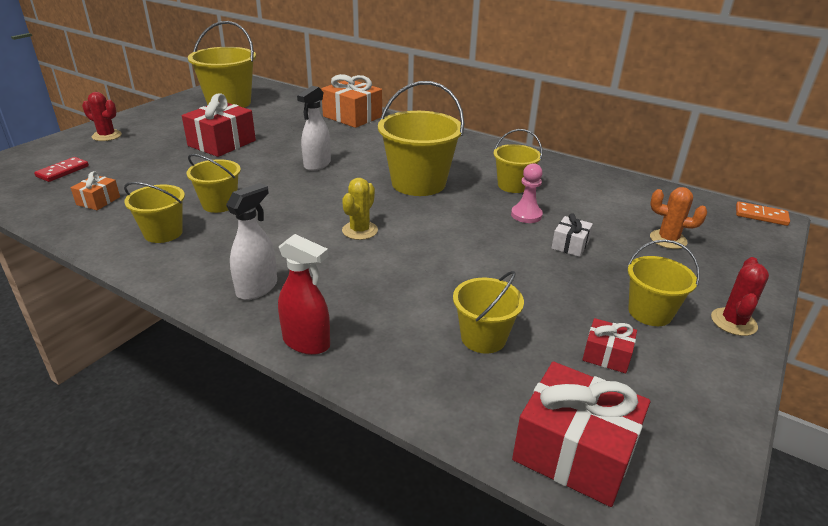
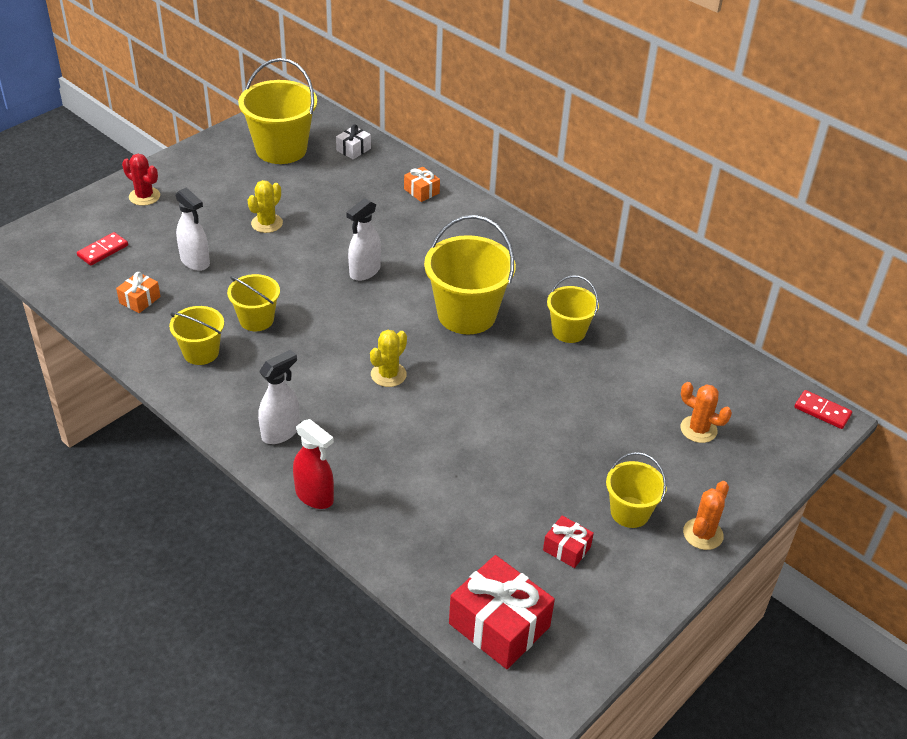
camera: 10 degrees right, 10 degrees up
red gift [182,93,256,157] -> yellow cactus [248,180,283,233]
orange gift [321,74,382,128] -> orange gift [404,167,440,202], size x0.51
yellow bucket [453,271,524,354] -> none
pink pawn [511,163,543,223] -> none
white gift [551,213,593,257] -> white gift moved to [336,124,371,159]
red cactus [711,257,769,336] -> orange cactus [683,481,729,550]
orange domino [736,201,790,226] -> red domino [794,390,852,429]
none -> white spray bottle [175,187,210,271]

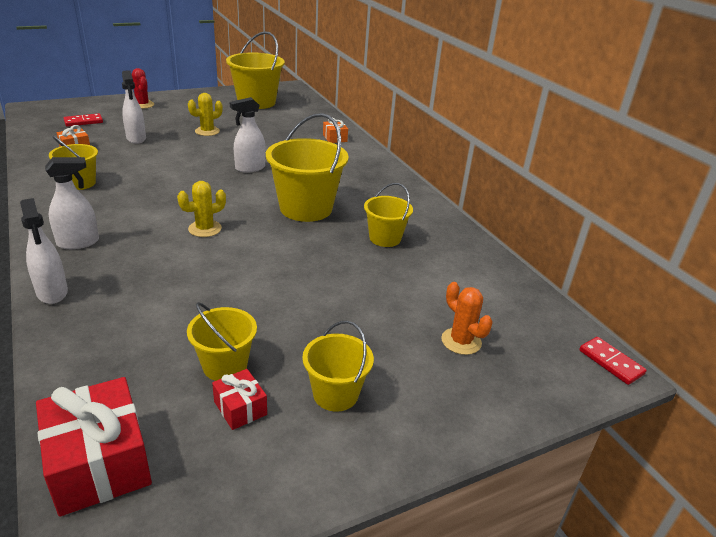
camera: 20 degrees right, 10 degrees down
yellow bucket [227,274,280,331] -> yellow bucket moved to [187,302,257,381]
red spray bottle [293,419,334,509] -> white spray bottle [20,198,68,304]
white gift [336,124,371,159] -> none
orange cactus [683,481,729,550] -> none

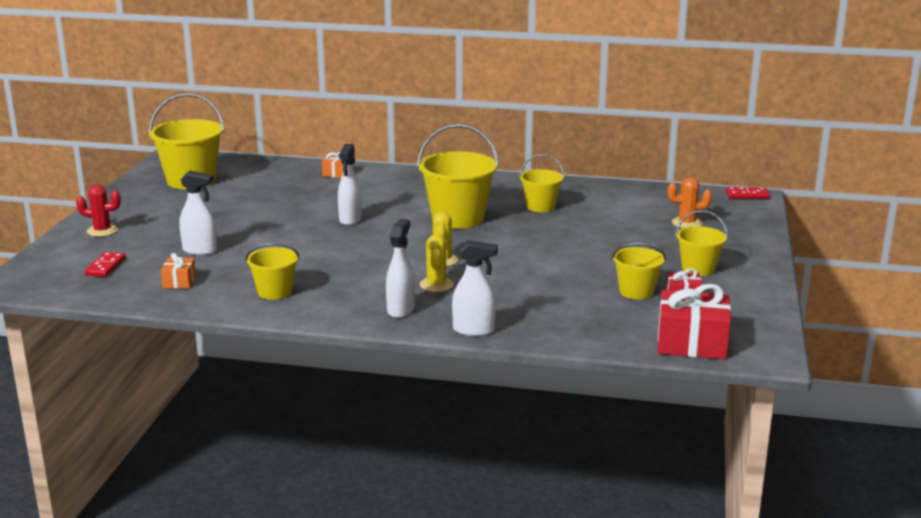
camera: 50 degrees left, 10 degrees down
yellow cactus [188,93,223,136] -> yellow cactus moved to [420,234,453,292]

